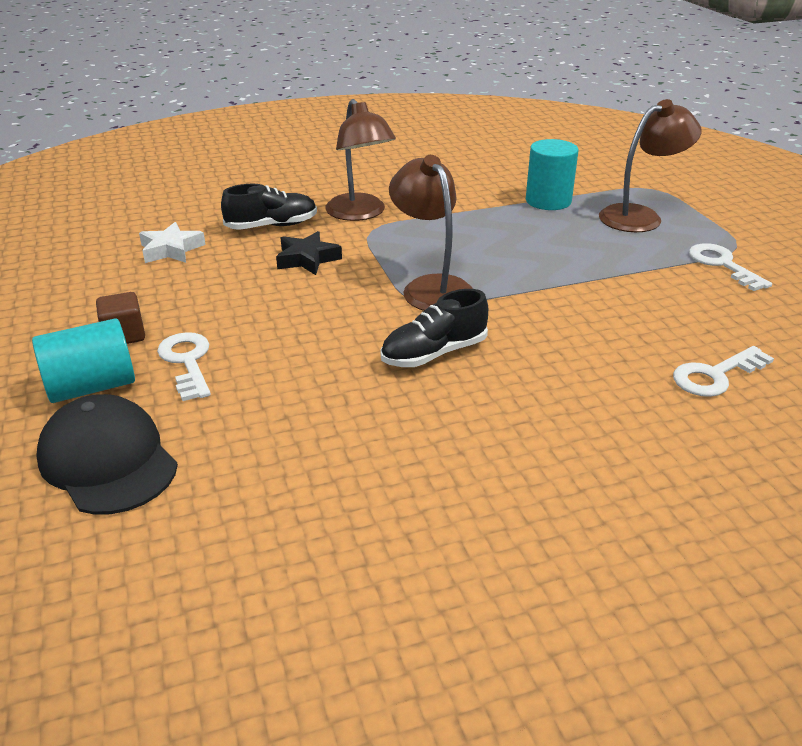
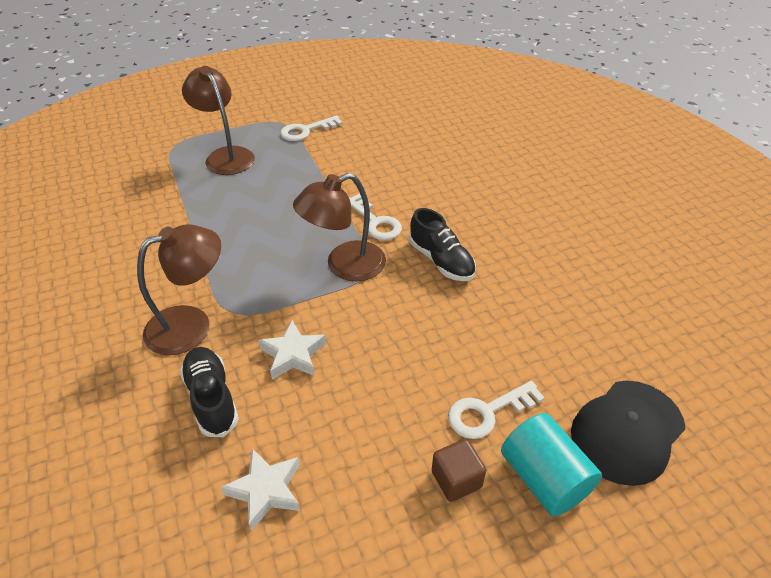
camera: 95 degrees left, 10 degrees up
black star [276,231,342,275] -> white star [258,320,326,380]
turquoise cylinder [526,139,578,210] -> none
white key [673,346,774,397] -> white key moved to [349,194,402,240]

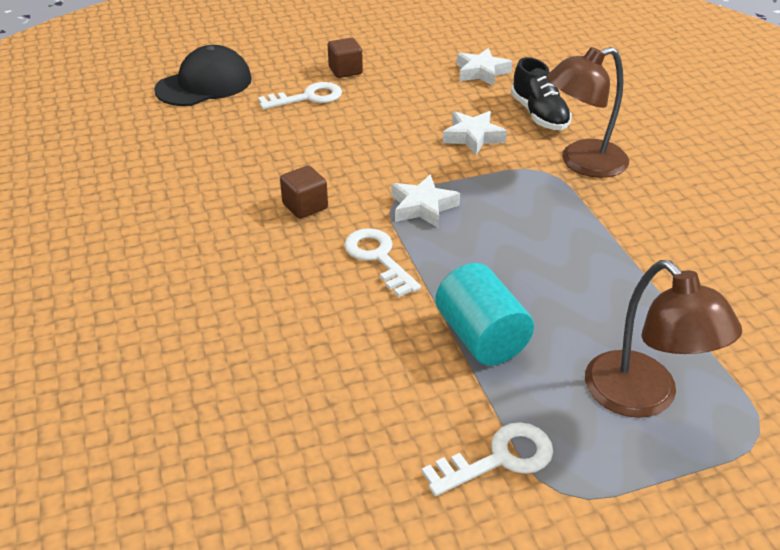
camera: 175 degrees left, 5 degrees down
brown lamp [293,173,386,281] -> white star [391,174,460,228]
black shoe [409,208,476,281] -> brown cube [280,166,328,219]
turquoise cylinder [501,413,602,517] -> turquoise cylinder moved to [435,263,534,365]

